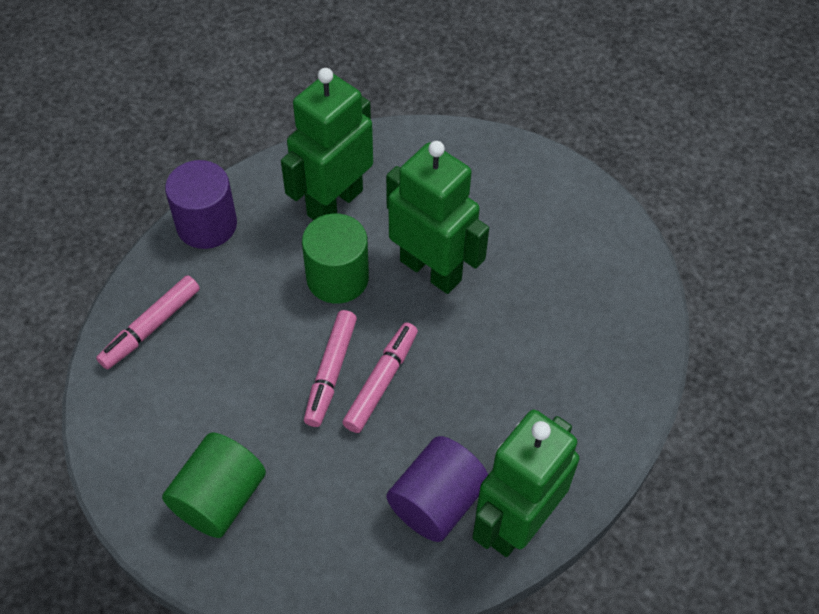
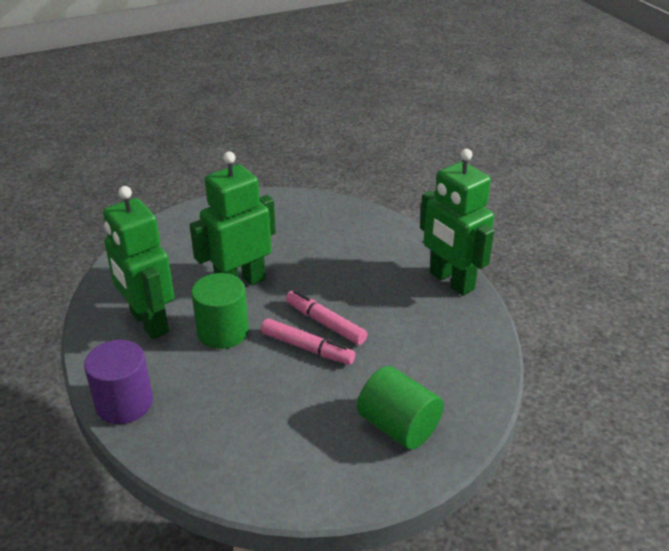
camera: 75 degrees left, 20 degrees down
pink marker [96,275,200,370] -> none
purple cylinder [387,436,488,542] -> none

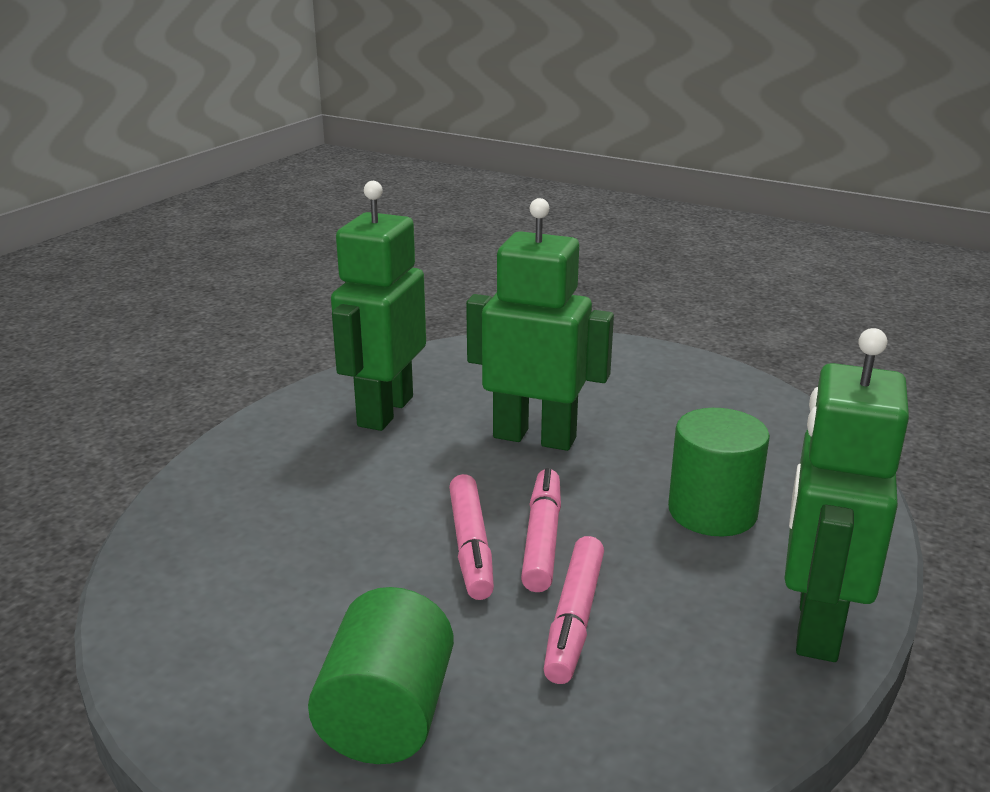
camera: 55 degrees right, 10 degrees down
purple cylinder [84,340,153,424] -> none
green cylinder [191,273,249,349] -> green cylinder moved to [668,408,770,537]
none -> pink marker [544,536,604,684]

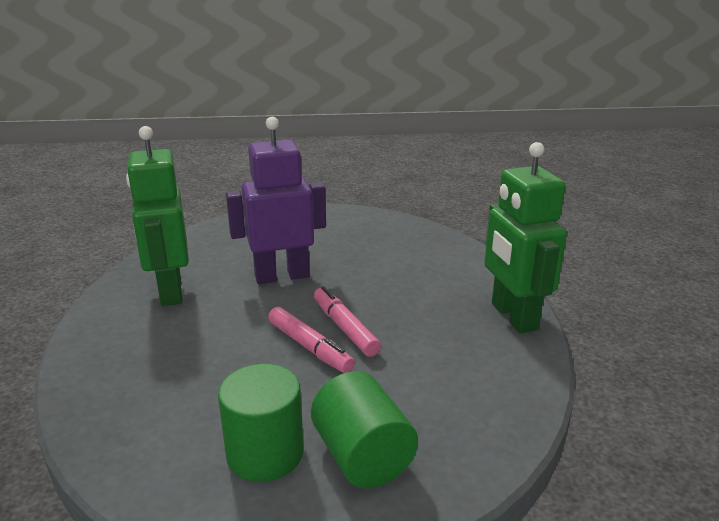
camera: 35 degrees left, 0 degrees up
green robot [466,198,614,451] -> purple robot [226,117,326,284]
pink marker [544,536,604,684] -> none
green cylinder [668,408,770,537] -> green cylinder moved to [218,363,304,482]

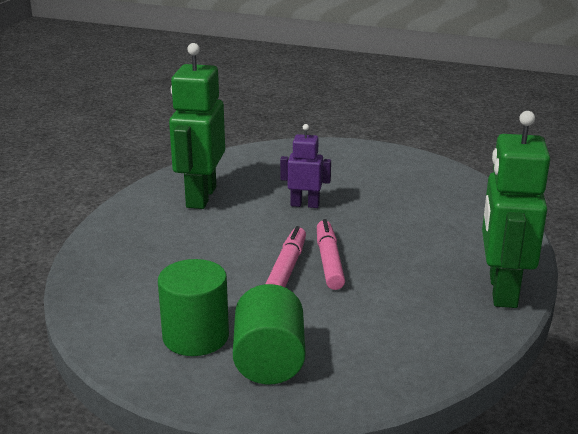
camera: 25 degrees right, 0 degrees up
purple robot [226,117,326,284] -> purple robot [280,124,331,208], size x0.54
pink marker [268,307,355,373] -> pink marker turned 150 degrees counterclockwise [266,226,306,287]

